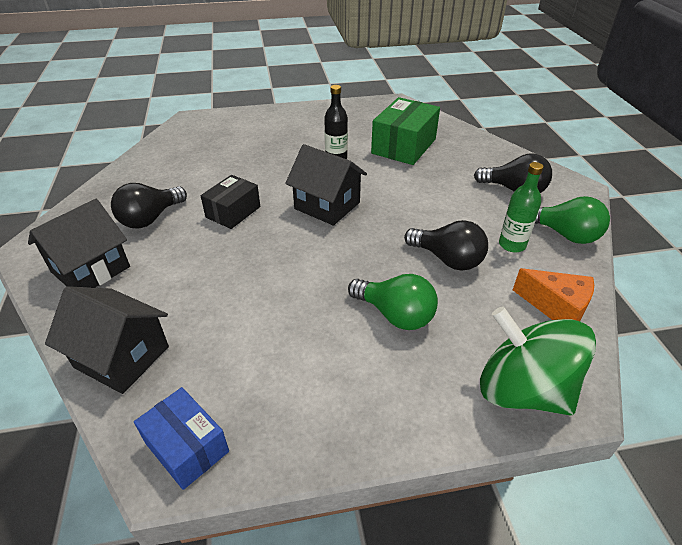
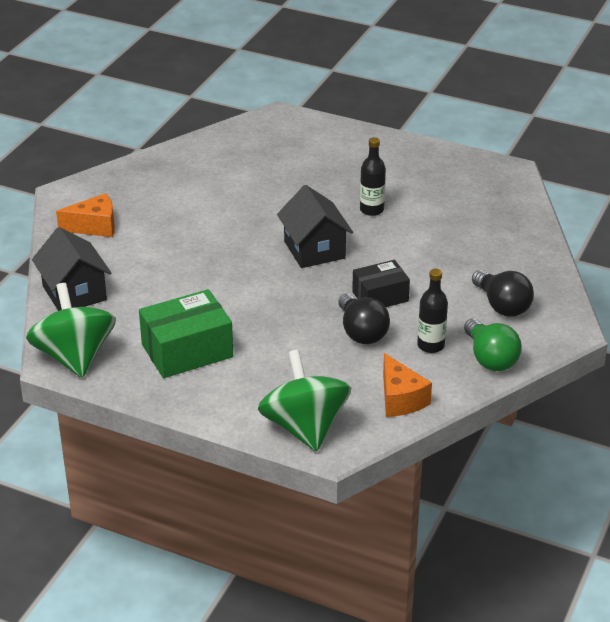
camera: 35 degrees right, 5 degrees down
black house [28,199,130,288] -> orange cheese [56,193,115,237]
black light bulb [111,183,187,229] -> none
blue box [134,387,229,490] -> green spinning top [26,283,116,378]
black box [201,175,260,229] -> black box moved to [352,260,410,307]
green light bulb [348,274,438,330] -> none
green box [371,97,440,165] -> green box moved to [139,289,233,378]
green bottle [499,162,544,252] -> black bottle [417,269,448,353]

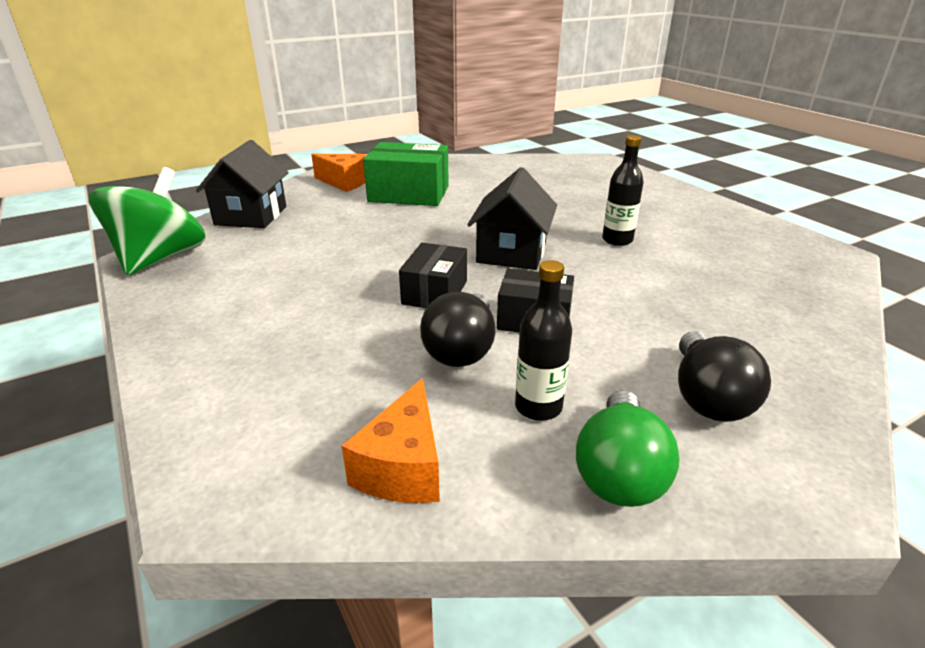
camera: 35 degrees right, 5 degrees down
green box [139,289,233,378] -> green box moved to [363,142,449,206]
green spinning top [258,350,351,452] -> none
none -> black box [399,243,467,309]

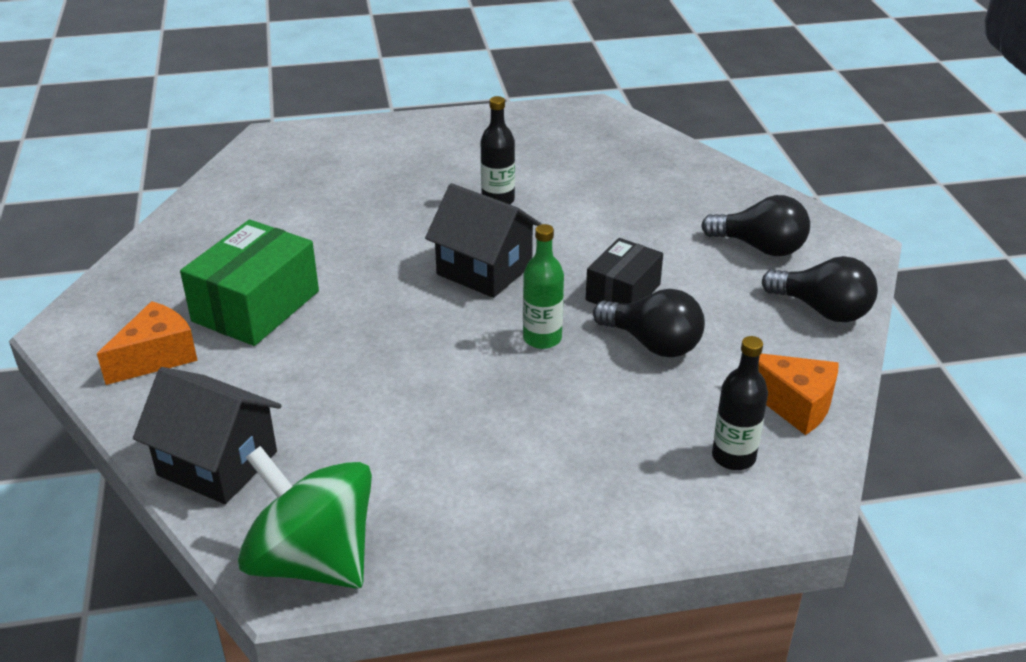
camera: 70 degrees left, 5 degrees up
black box [399,243,467,309] -> green bottle [523,224,564,349]
black bottle [515,260,572,421] -> black bottle moved to [712,336,768,470]
green light bulb [576,390,679,507] -> black light bulb [762,256,878,322]

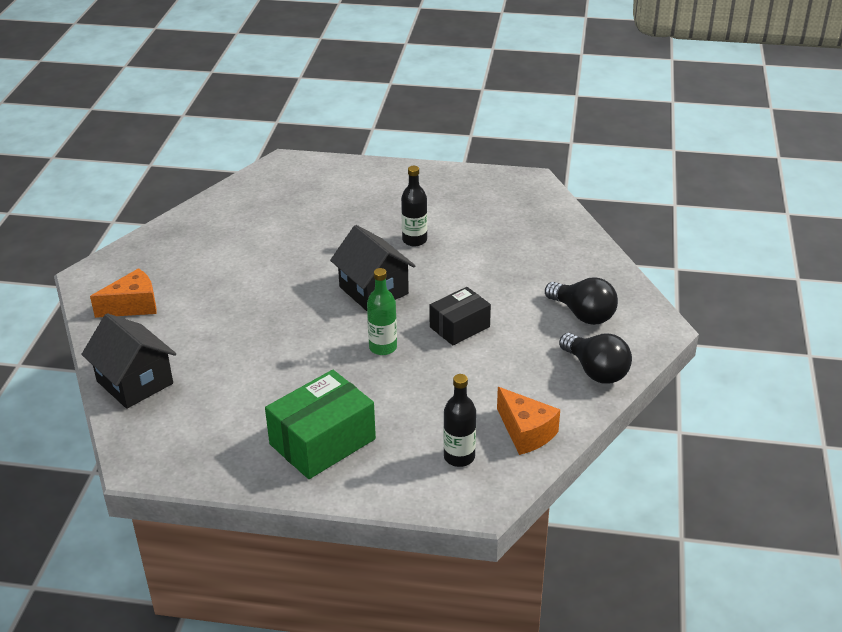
camera: 20 degrees right, 0 degrees up
green box [180,220,319,346] -> green box moved to [265,370,376,479]
green spinning top [237,446,372,589] -> none
black light bulb [593,289,705,357] -> none

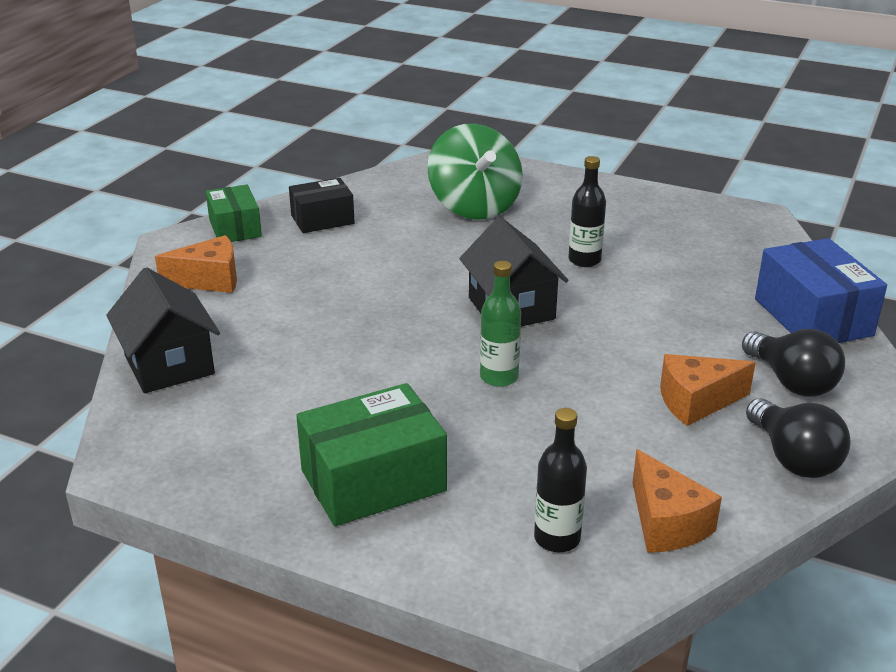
camera: 15 degrees right, 5 degrees down
black box [429,287,491,345] -> black box moved to [289,178,355,233]
none -> green box [206,185,262,242]
none -> green spinning top [427,124,523,220]
none -> orange cheese [660,354,756,426]
none -> blue box [755,238,887,343]

